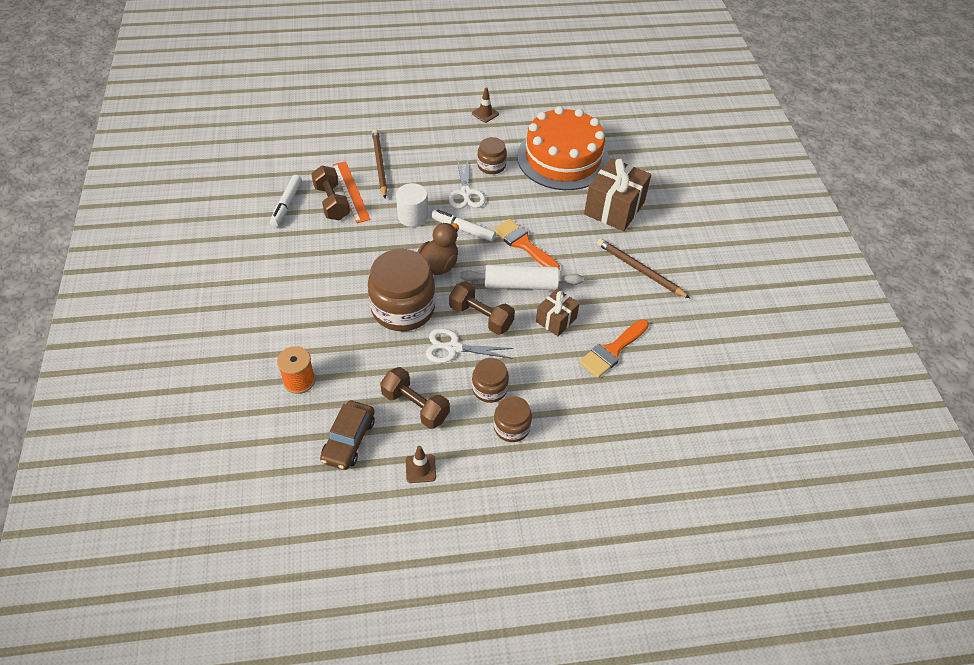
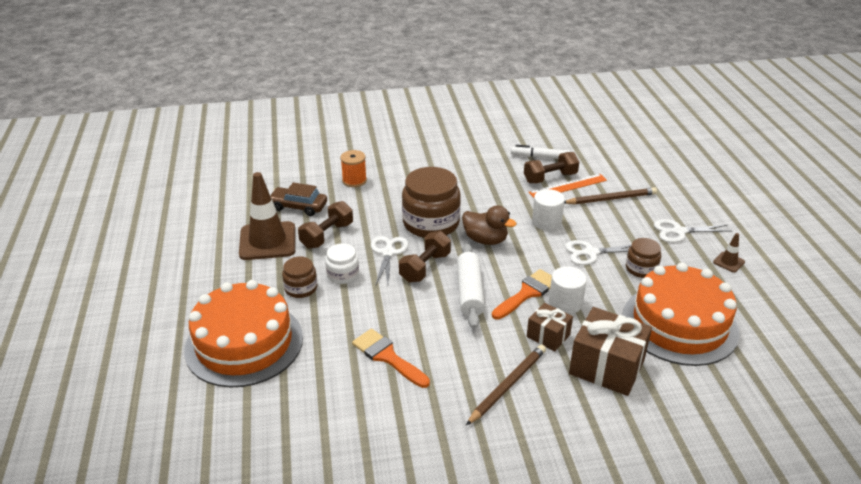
camera: 90 degrees right, 15 degrees down
brown traffic cone [406,446,436,483] -> brown traffic cone [239,172,295,260], size x2.31
white marker [431,210,496,242] -> none
brown jar [472,358,509,403] -> white jar [325,243,359,284]
brown gift [536,289,580,336] -> brown gift moved to [527,303,573,351]
none -> orange cake [184,280,303,387]
none -> white cylinder [549,266,587,314]
none -> white scissors [654,219,731,243]

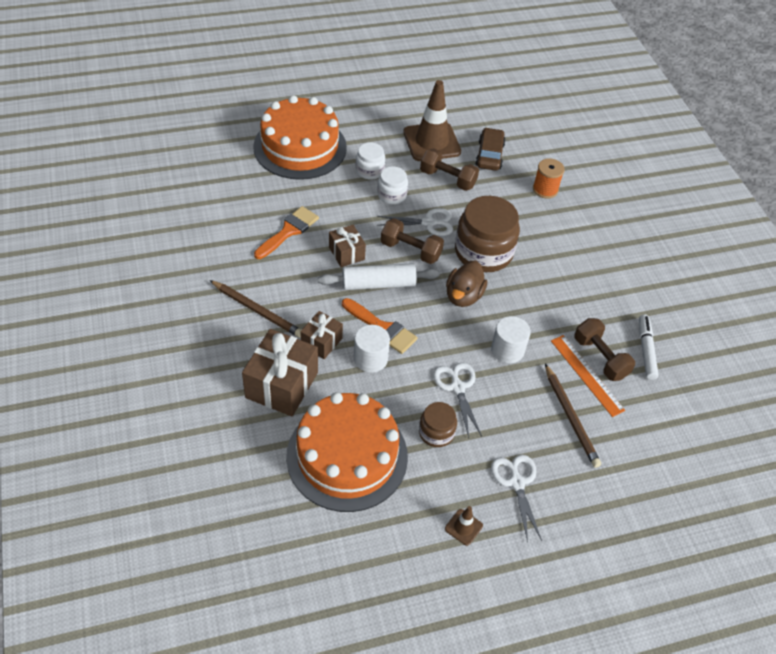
camera: 80 degrees right, 15 degrees up
brown jar [282,257,317,298] -> white jar [356,142,385,180]
none -> brown gift [329,225,366,267]

